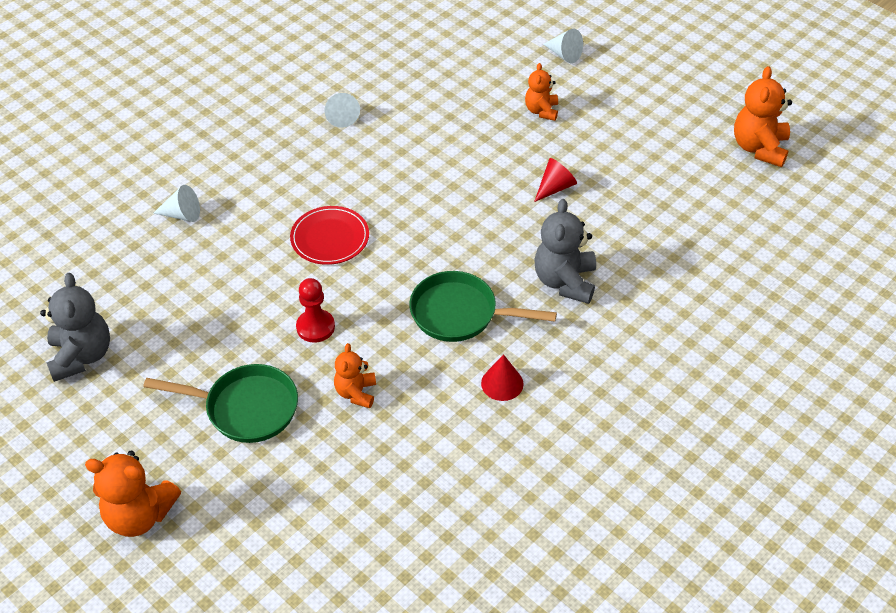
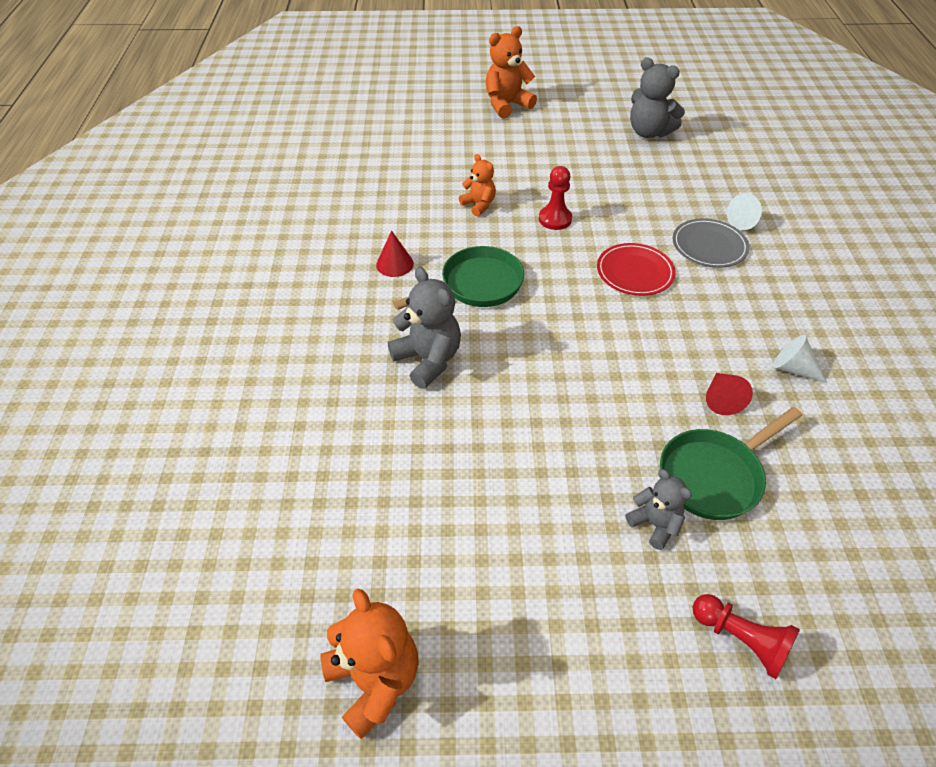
camera: 135 degrees right, 0 degrees up
green pan [143,364,298,443] -> green pan moved to [660,407,802,520]
orange teddy bear [525,63,558,121] -> grey teddy bear [626,469,692,550]
red cone [534,158,577,202] -> red cone moved to [706,373,753,415]
white cone [543,29,583,63] -> red pawn [693,594,800,679]
none -> grey plate [673,218,749,268]

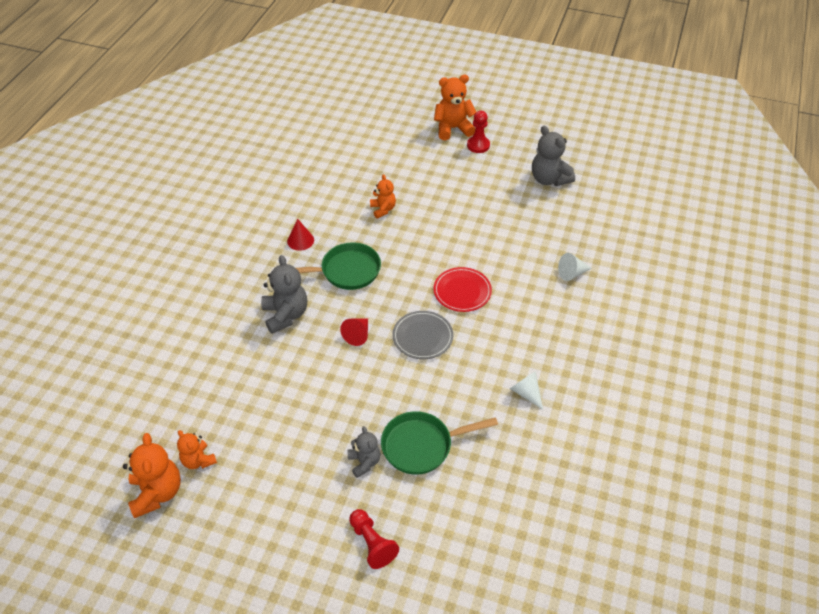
camera: 20 degrees right, 0 degrees up
red pawn [539,166,572,230] -> red pawn moved to [467,111,490,153]
grey plate [673,218,749,268] -> grey plate moved to [392,311,453,359]
red cone [706,373,753,415] -> red cone moved to [340,318,368,346]
none -> orange teddy bear [177,430,217,469]

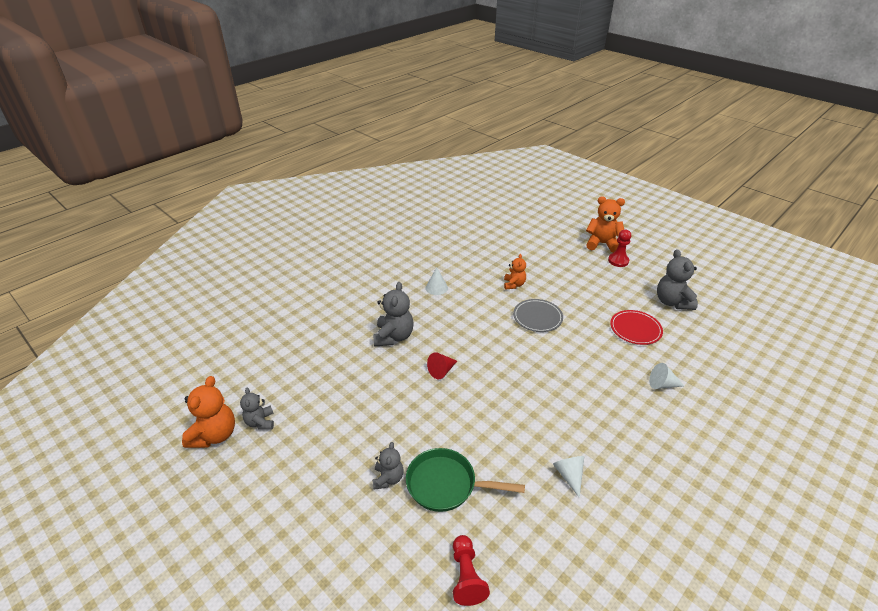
camera: 25 degrees right, 10 degrees down
orange teddy bear [177,430,217,469] -> grey teddy bear [240,388,274,430]
red cone [287,219,314,251] -> white cone [426,268,448,295]
green pan [296,242,381,290] -> none
red pawn [349,509,399,569] -> red pawn moved to [453,535,490,606]
grey plate [392,311,453,359] -> grey plate moved to [513,299,563,332]
red plate [433,267,492,312] -> red plate moved to [610,310,663,345]

